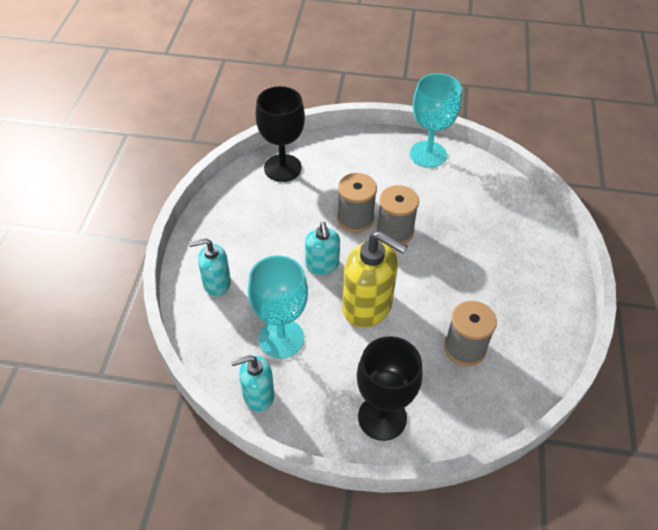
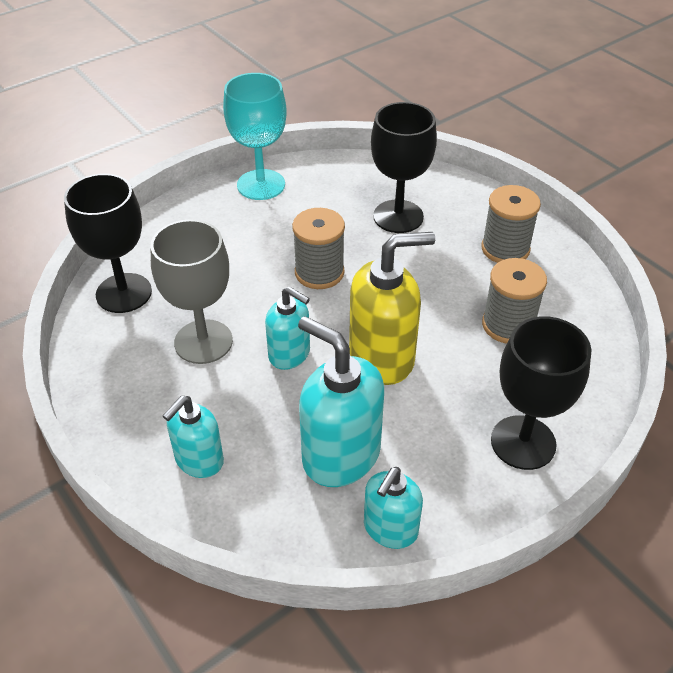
camera: 45 degrees left, 5 degrees down
turquoise goblet [248,255,308,358] -> turquoise soap dispenser [298,316,384,487]
grey spool [337,173,377,233] -> grey spool moved to [481,185,541,263]
none -> grey goblet [150,219,233,364]
none -> black goblet [371,102,437,233]

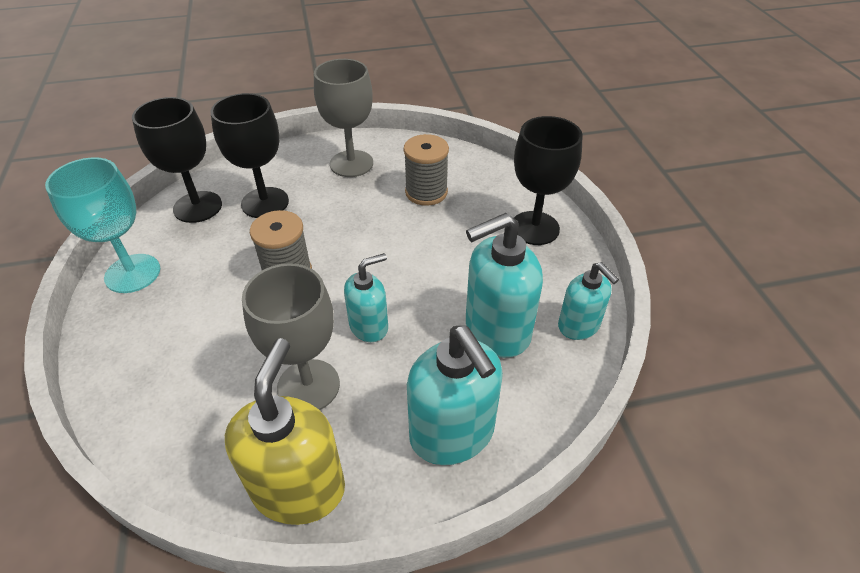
camera: 65 degrees left, 0 degrees up
black goblet [64,174,152,313] -> black goblet moved to [132,97,222,223]
turquoise soap dispenser [163,396,224,478] -> turquoise soap dispenser [407,326,503,465], size x1.66
yellow soap dispenser [349,232,435,385] -> yellow soap dispenser moved to [225,338,345,525]
grey spool [481,185,541,263] -> grey goblet [314,59,373,177]

